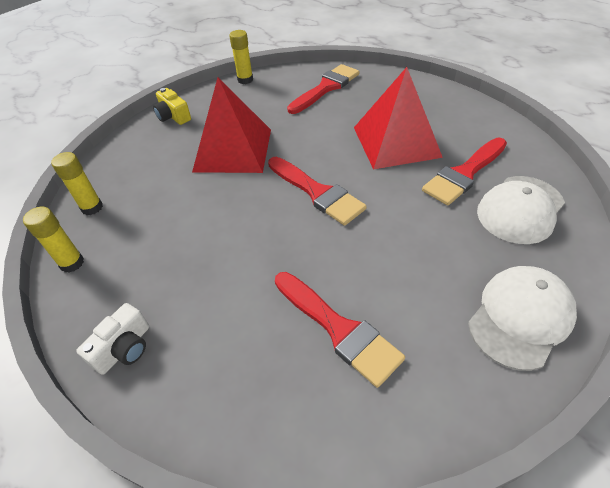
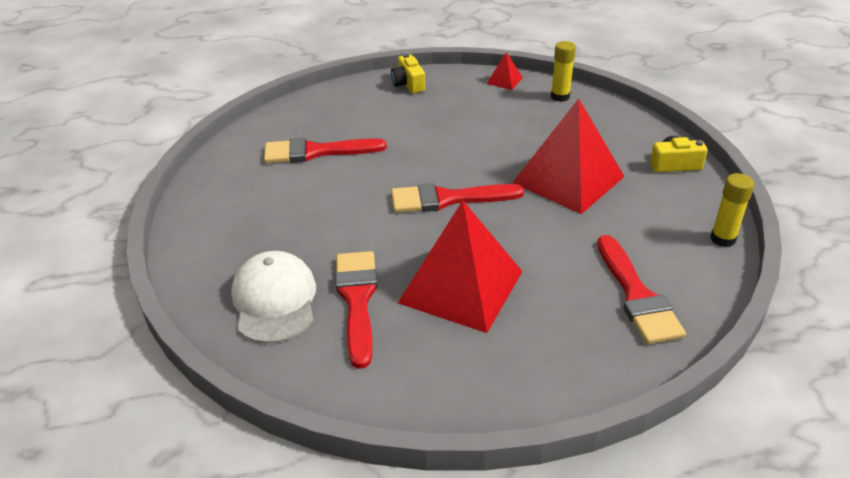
camera: 125 degrees right, 10 degrees down
yellow glue stick [23,207,84,273] -> red pyramid [487,52,523,90]
white camera [76,303,149,375] -> yellow camera [391,54,425,94]
white cap [468,266,577,371] -> none

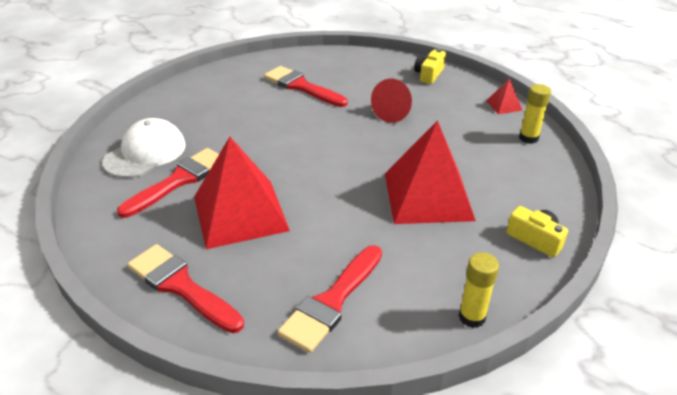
camera: 45 degrees right, 0 degrees up
red brush [391,183,524,213] -> red brush moved to [127,244,244,333]
none -> red cone [371,79,412,123]

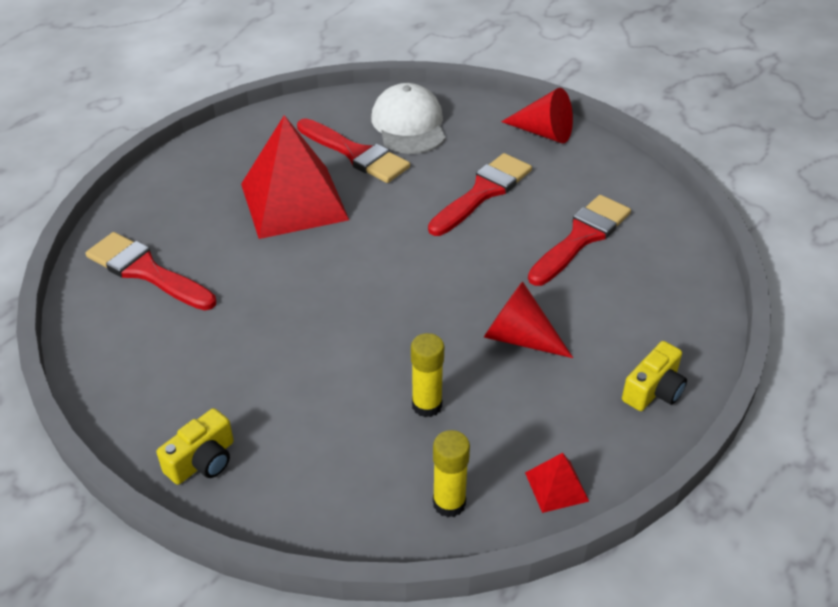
camera: 90 degrees right, 5 degrees up
white cap [103,118,186,178] -> white cap turned 135 degrees counterclockwise [371,83,445,154]
red brush [127,244,244,333] -> red brush moved to [428,153,532,236]
red pyramid [385,120,476,224] -> none
yellow camera [414,49,446,84] -> yellow camera turned 105 degrees clockwise [622,341,687,411]
yellow glue stick [459,252,499,328] -> yellow glue stick moved to [411,333,444,417]
none -> red cone [501,88,573,143]

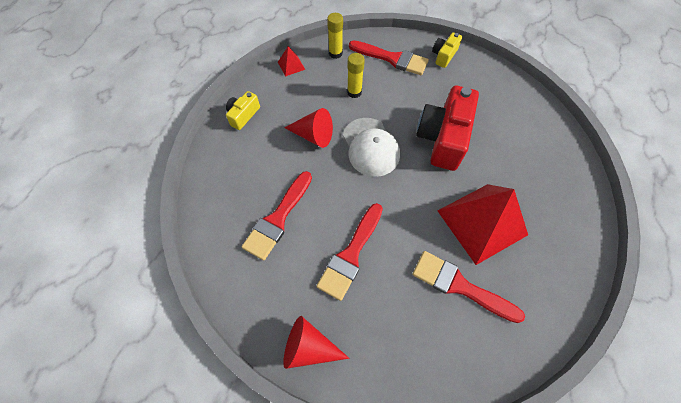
camera: 170 degrees right, 20 degrees up
red brush [86,232,216,310] -> red brush moved to [349,40,429,75]
white cap [371,83,445,154] -> white cap moved to [343,118,400,177]
none -> red camera [416,86,479,171]

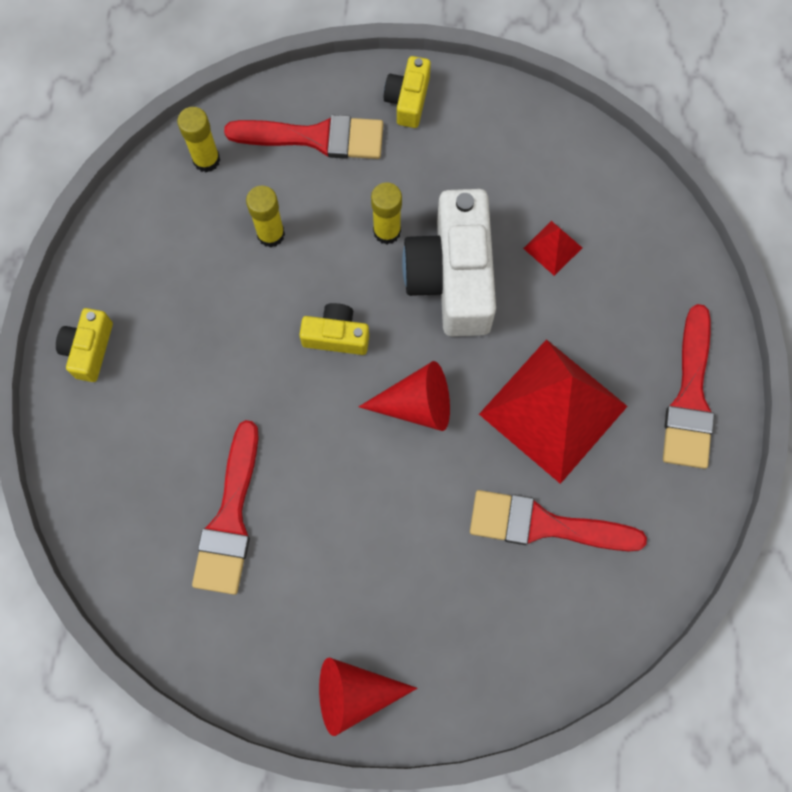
camera: 20 degrees left, 10 degrees up
red pyramid [278,46,305,77] -> red pyramid moved to [523,221,582,276]
red cone [284,108,333,148] -> red cone moved to [359,361,450,431]
red brush [317,203,383,301] -> red brush moved to [663,304,715,469]
white cap [343,118,400,177] -> yellow camera [299,303,369,355]
red camera [416,86,479,171] -> white camera [402,189,496,336]
none -> yellow glue stick [371,182,402,244]

